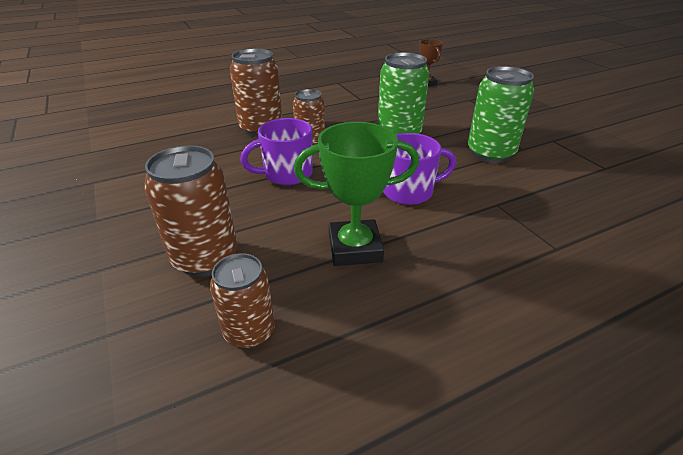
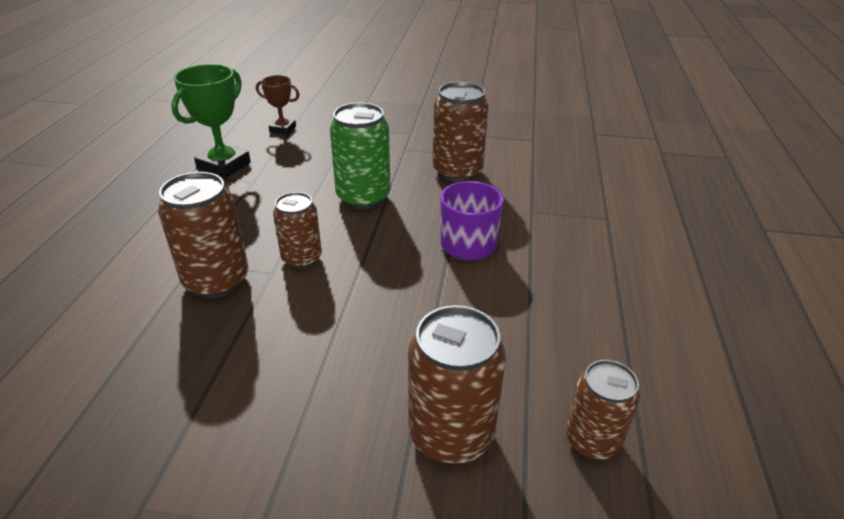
camera: 55 degrees left, 0 degrees up
purple mug [240,118,312,185] -> none
green trophy [294,122,419,266] -> green trophy moved to [171,64,251,179]
green can [468,66,534,163] -> brown can [432,82,489,182]

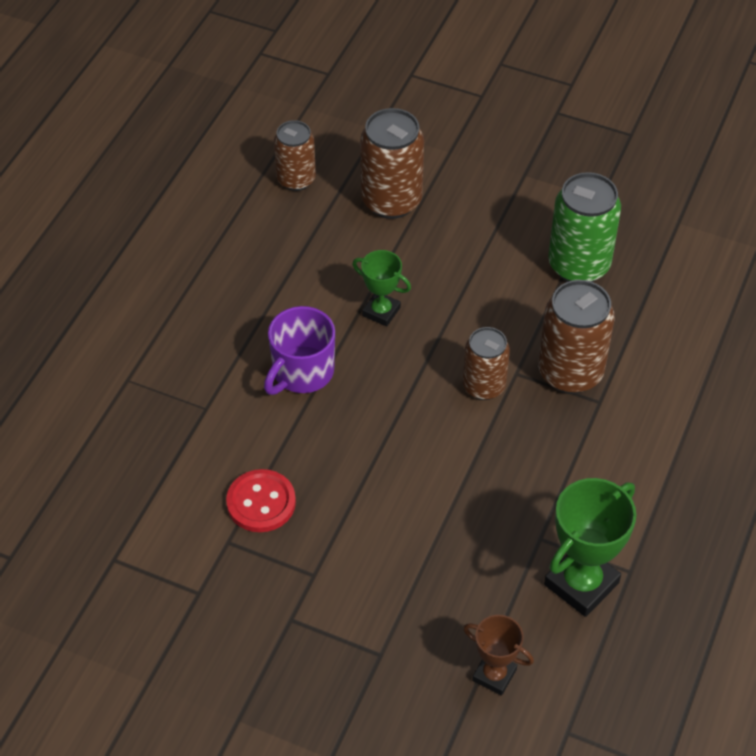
camera: 165 degrees left, 15 degrees up
green can [330,103,391,210] -> green can moved to [548,172,621,282]
brown can [432,82,489,182] -> red button [226,469,296,532]
none -> green trophy [352,250,411,327]

